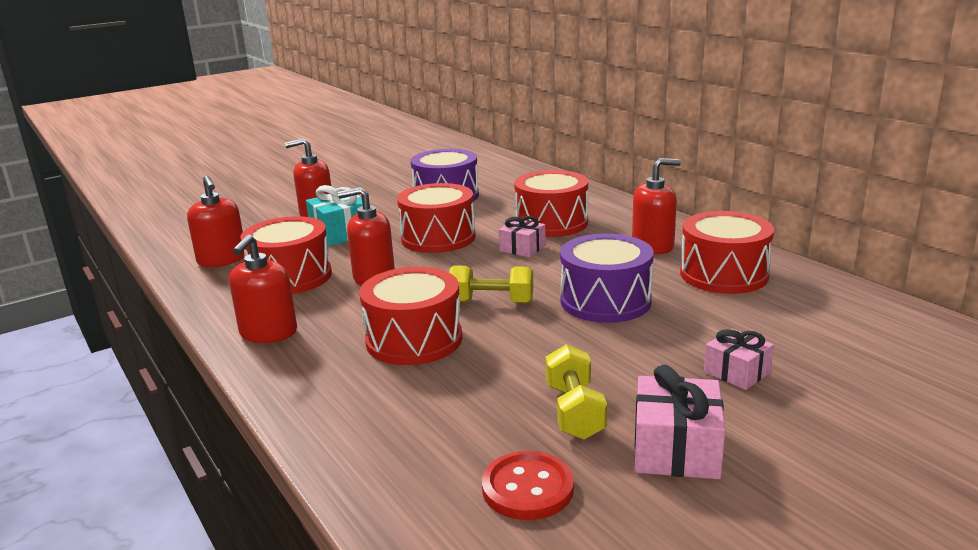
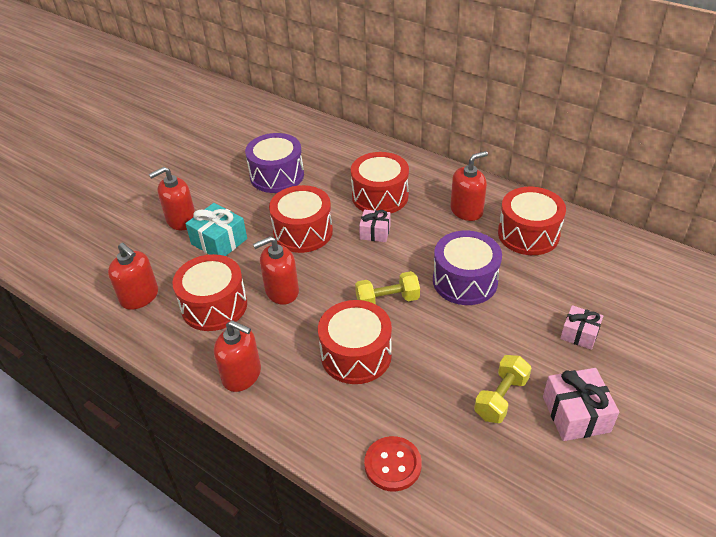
camera: 20 degrees left, 20 degrees up
red soap dispenser [229,234,297,343] -> red soap dispenser turned 60 degrees counterclockwise [214,320,261,392]
red button [482,451,574,520] -> red button moved to [364,436,422,492]
yellow dumbbell [545,344,607,440] -> yellow dumbbell turned 60 degrees clockwise [474,355,531,423]

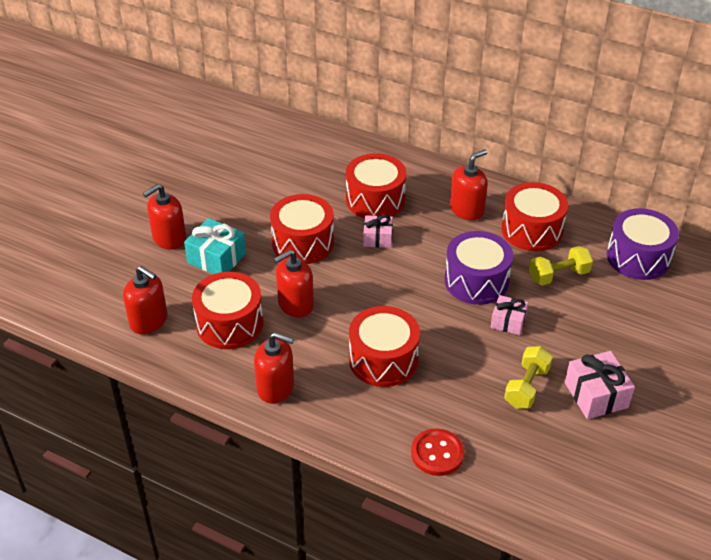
camera: 10 degrees left, 0 degrees up
purple drum [245,133,304,193] -> purple drum moved to [607,208,679,280]
yellow dumbbell [355,271,420,304] -> yellow dumbbell moved to [529,246,593,286]
pink gift [560,305,603,350] -> pink gift moved to [491,295,529,335]

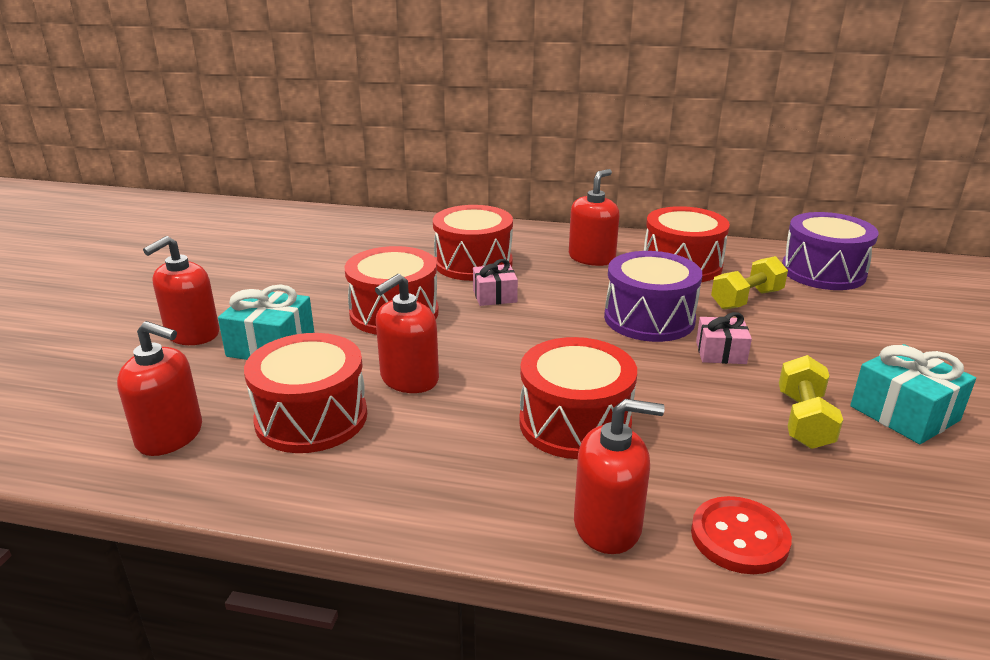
camera: 15 degrees left, 15 degrees down
red soap dispenser [254,332,294,404] -> red soap dispenser moved to [574,399,665,554]
pink gift [565,351,635,419] -> turquoise gift [850,344,976,444]

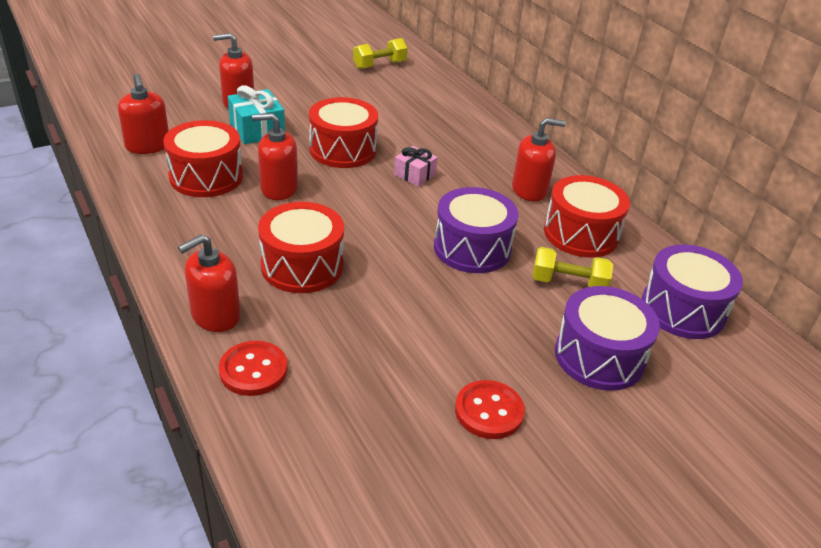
camera: 45 degrees right, 10 degrees up
red drum [433,205,513,281] -> none
red soap dispenser [574,399,665,554] -> red soap dispenser turned 90 degrees clockwise [178,234,241,332]
pink gift [696,312,752,364] -> none
yellow dumbbell [779,355,843,449] -> yellow dumbbell moved to [353,38,408,69]
turquoise gift [850,344,976,444] -> red button [455,380,525,439]
none -> purple drum [555,286,660,391]

